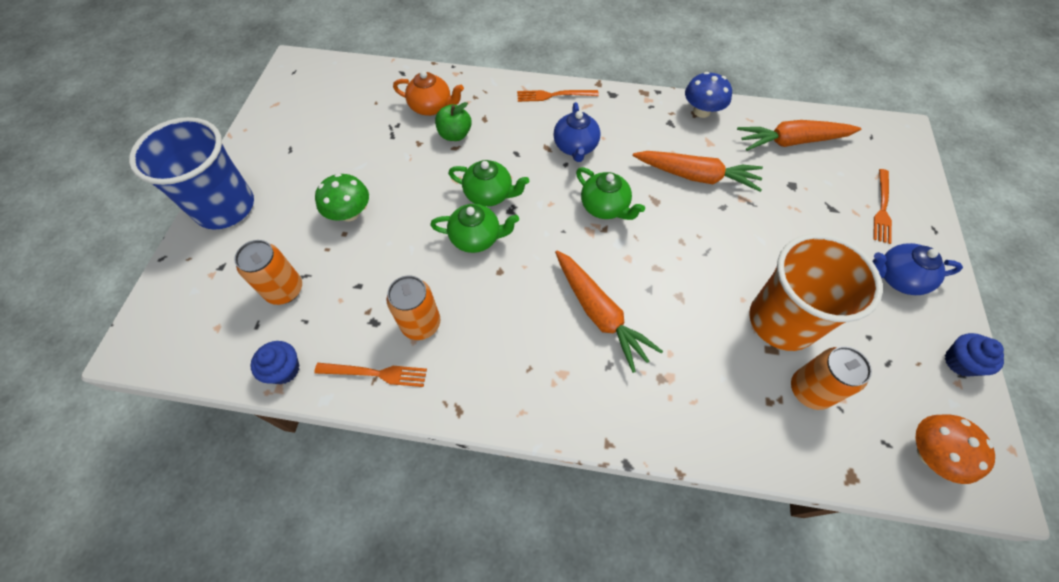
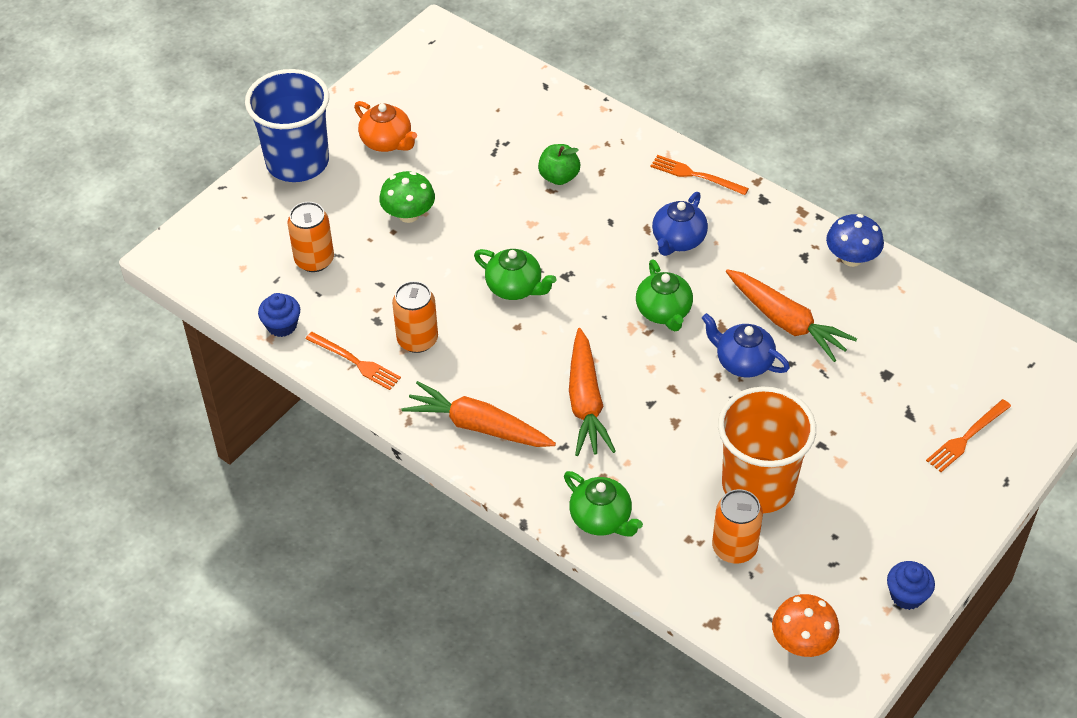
camera: 30 degrees right, 10 degrees down
orange teapot [393,71,464,116] -> orange teapot moved to [354,101,417,152]
green teapot [448,160,529,207] -> green teapot moved to [564,471,643,536]
orange carrot [737,120,861,151] -> orange carrot moved to [402,381,556,447]
blue teapot [873,243,963,295] -> blue teapot moved to [702,313,790,377]

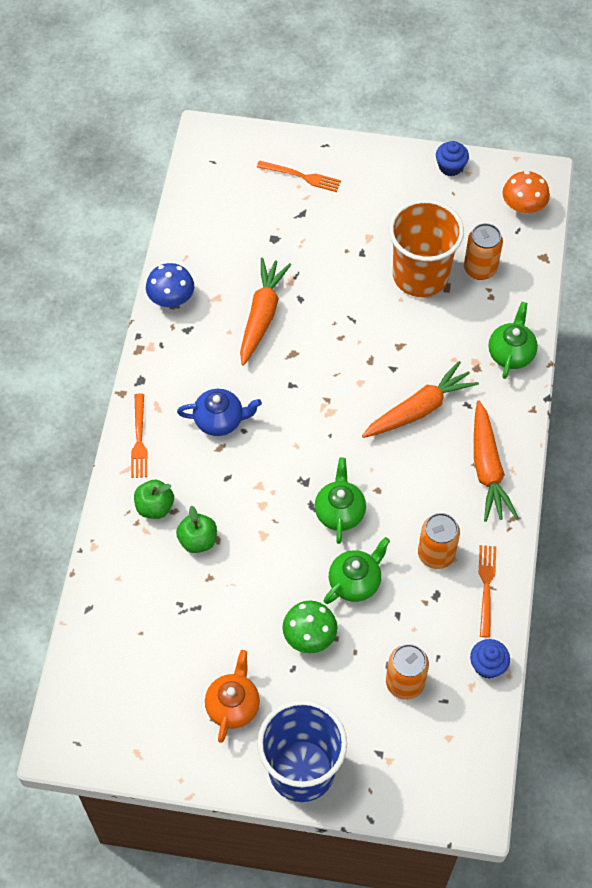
camera: 120 degrees left, 10 degrees up
green teapot [636,259,693,331] -> green teapot moved to [323,537,390,604]
blue teapot [702,313,790,377] -> none
none -> green apple [134,480,174,519]

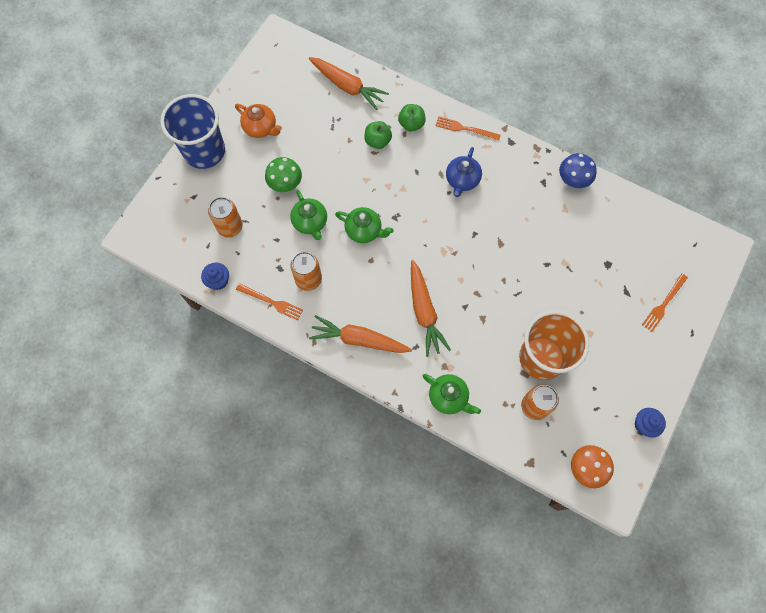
camera: 110 degrees right, 10 degrees up
orange carrot [240,258,291,366] -> orange carrot moved to [309,57,389,110]

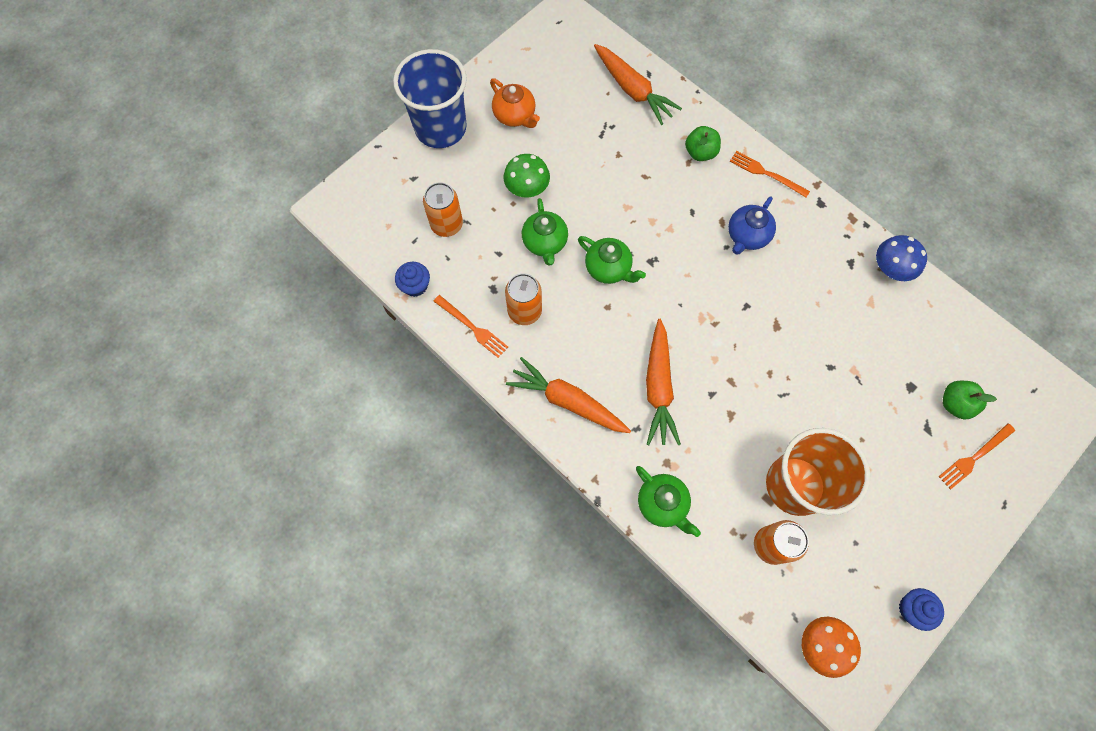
camera: 15 degrees right, 0 degrees up
green apple [364,121,392,149] -> green apple moved to [943,381,997,420]

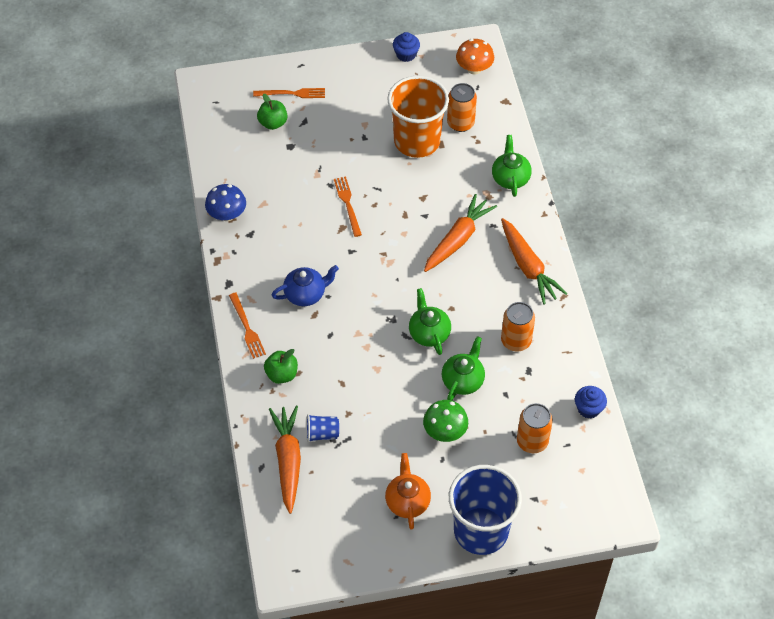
camera: 145 degrees left, 15 degrees down
orange fork [433,295,508,358] -> orange fork moved to [334,176,362,237]
none -> blue cup [306,414,339,442]

